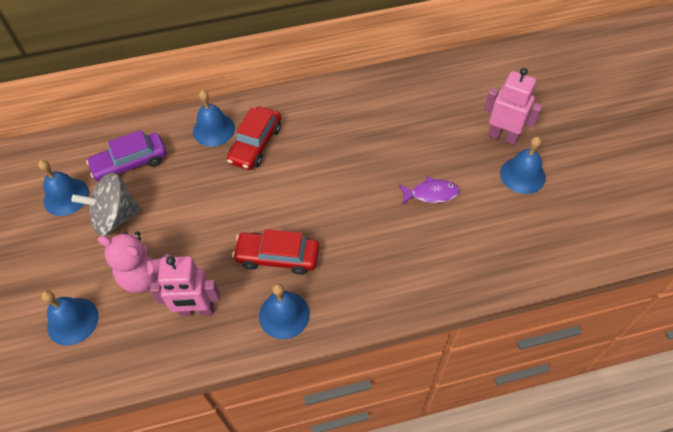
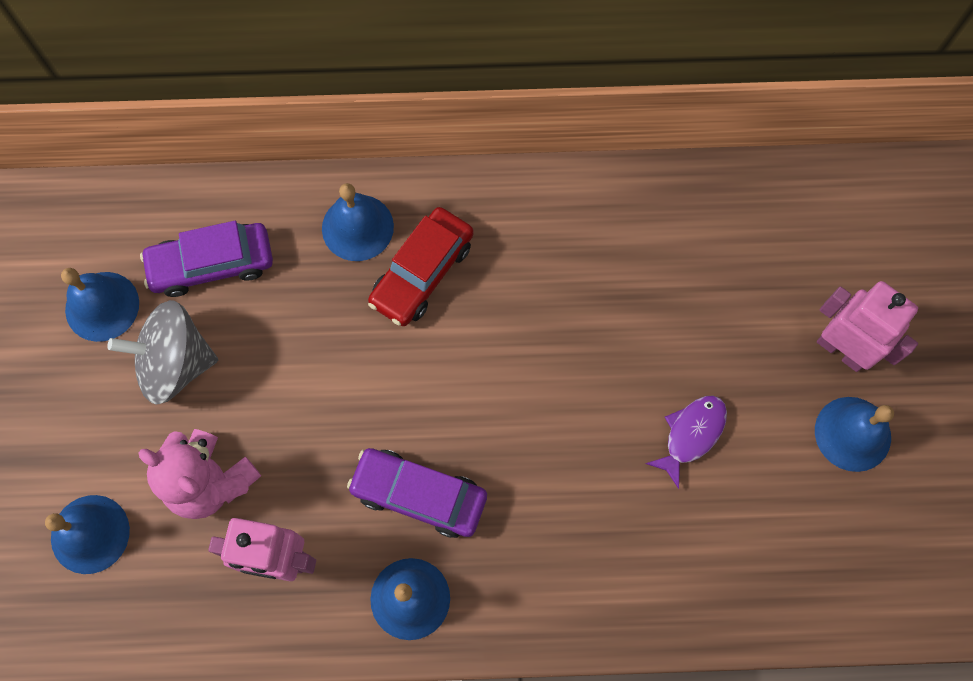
camera: 10 degrees right, 15 degrees up
red car [232,229,319,275] -> purple car [347,448,487,538]
purple fish [399,176,460,204] -> purple fish turned 60 degrees counterclockwise [646,395,727,489]

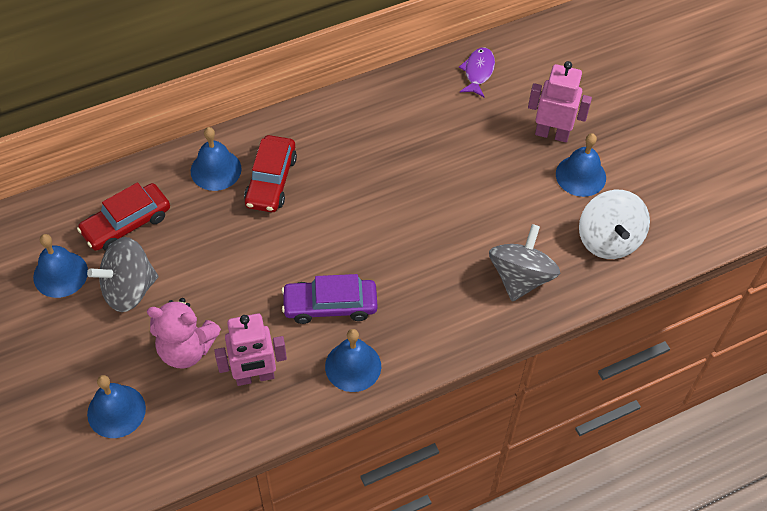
camera: 25 degrees left, 15 degrees down
purple car [140,221,273,297] -> red car [77,182,170,251]
purple fish [646,395,727,489] -> purple fish moved to [459,48,495,97]
none -> grey spinning top [489,224,560,301]
none -> white spinning top [579,190,650,259]

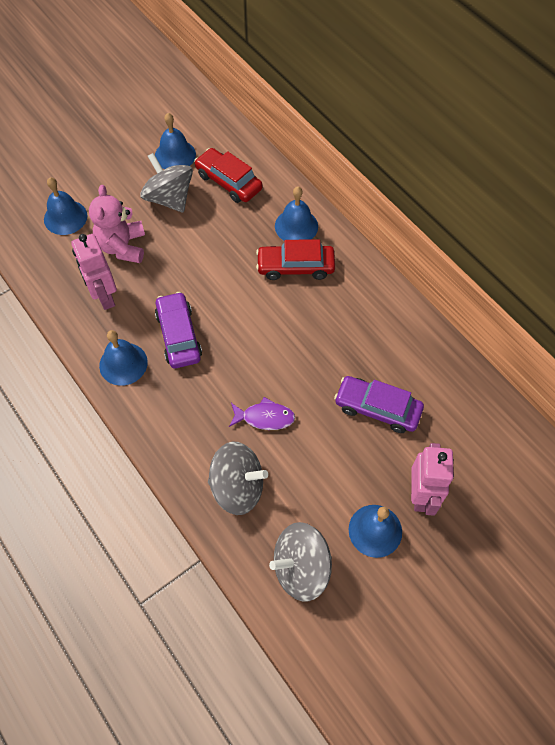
camera: 80 degrees right, 5 degrees up
purple fish [459,48,495,97] -> purple fish moved to [229,397,295,430]
white spinning top [579,190,650,259] -> grey spinning top [269,522,332,601]
none -> purple car [334,376,424,433]

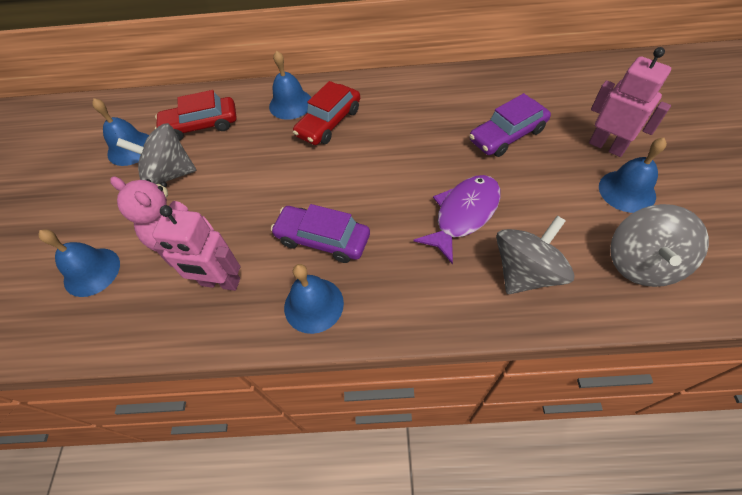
camera: 50 degrees left, 5 degrees down
purple fish [229,397,295,430] -> purple fish [414,175,501,265], size x1.53

